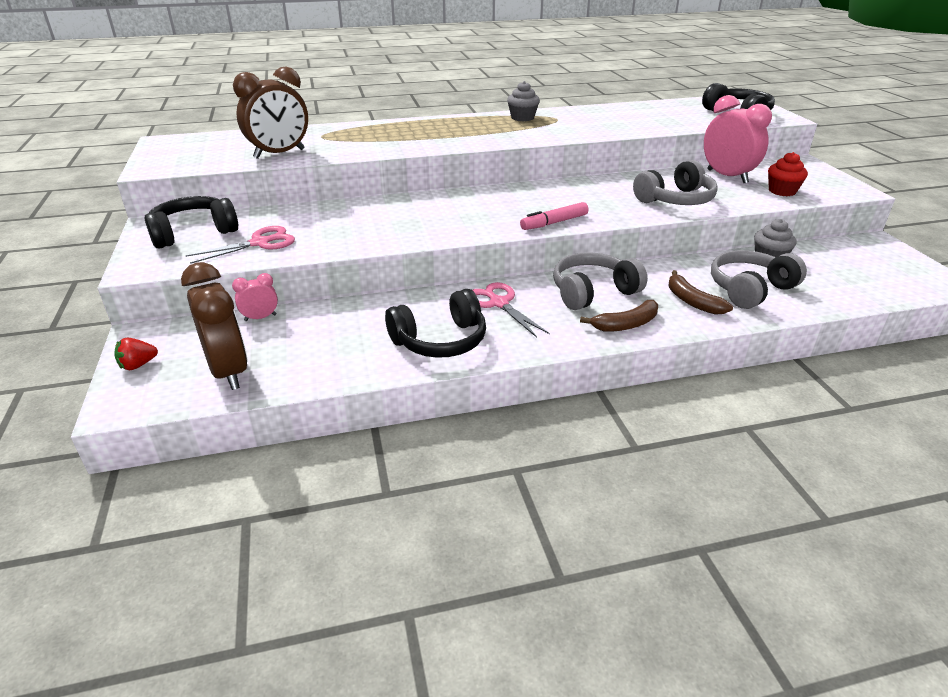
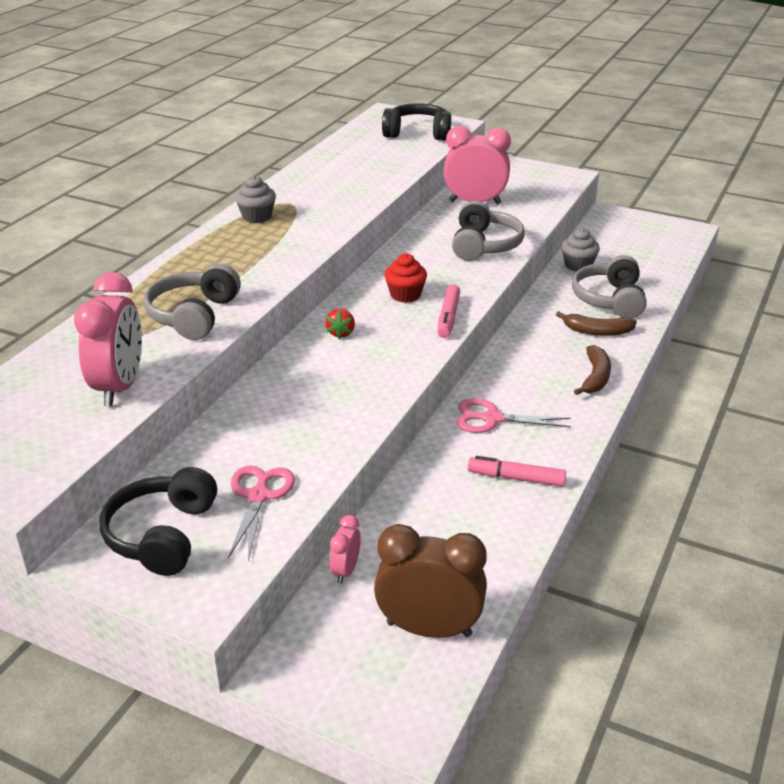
camera: 50 degrees left, 0 degrees up
red strawberry [114,338,158,370] -> red strawberry moved to [325,309,355,339]
brown clock [233,67,308,159] -> pink clock [74,272,142,406]
black headphones [385,289,486,358] -> pink marker [468,456,566,487]
grey headphones [553,253,647,310] -> grey headphones moved to [144,264,241,340]
red cupcake [768,152,808,196] -> red cupcake moved to [384,253,427,303]

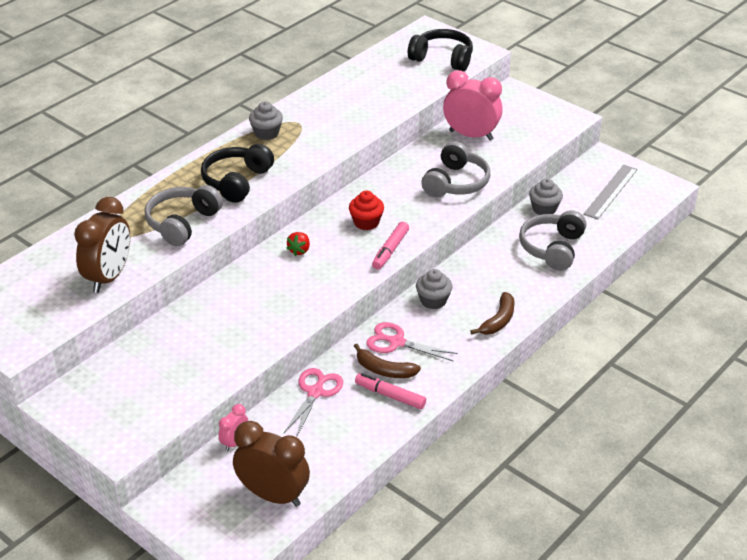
camera: 15 degrees right, 5 degrees up
pink clock [74,272,142,406] -> brown clock [74,197,130,293]
black headphones [100,467,217,576] -> black headphones moved to [201,144,274,203]
pink scissors [228,466,295,562] -> pink scissors moved to [283,368,343,437]
brown banana [556,311,637,336] -> brown banana moved to [354,344,421,378]
none -> grey cupcake [416,269,452,309]
none -> grey ruler [584,165,638,220]

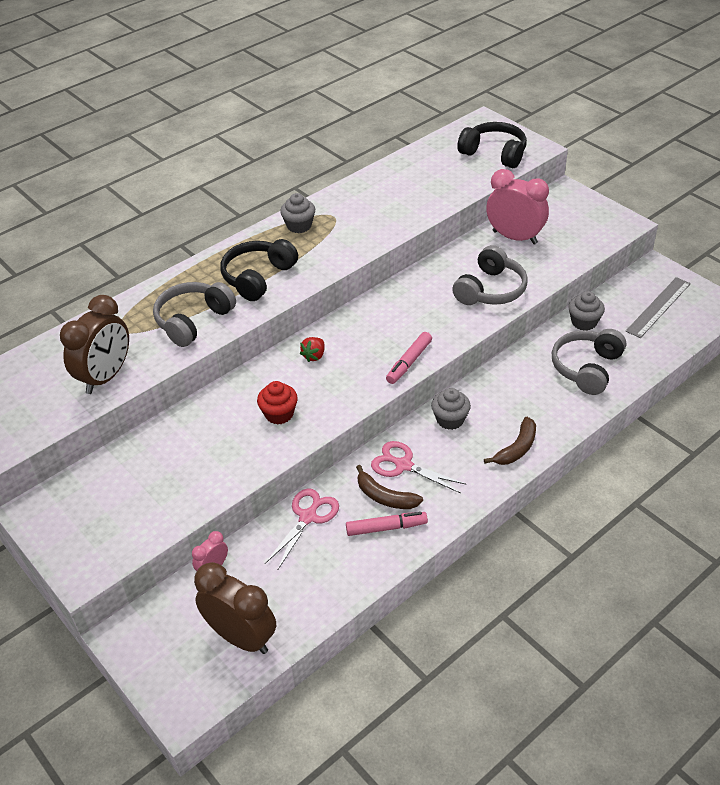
camera: 10 degrees right, 5 degrees up
red cupcake [349,191,384,230] -> red cupcake moved to [257,381,298,425]
pink marker [355,373,426,409] -> pink marker turned 135 degrees clockwise [346,512,428,536]

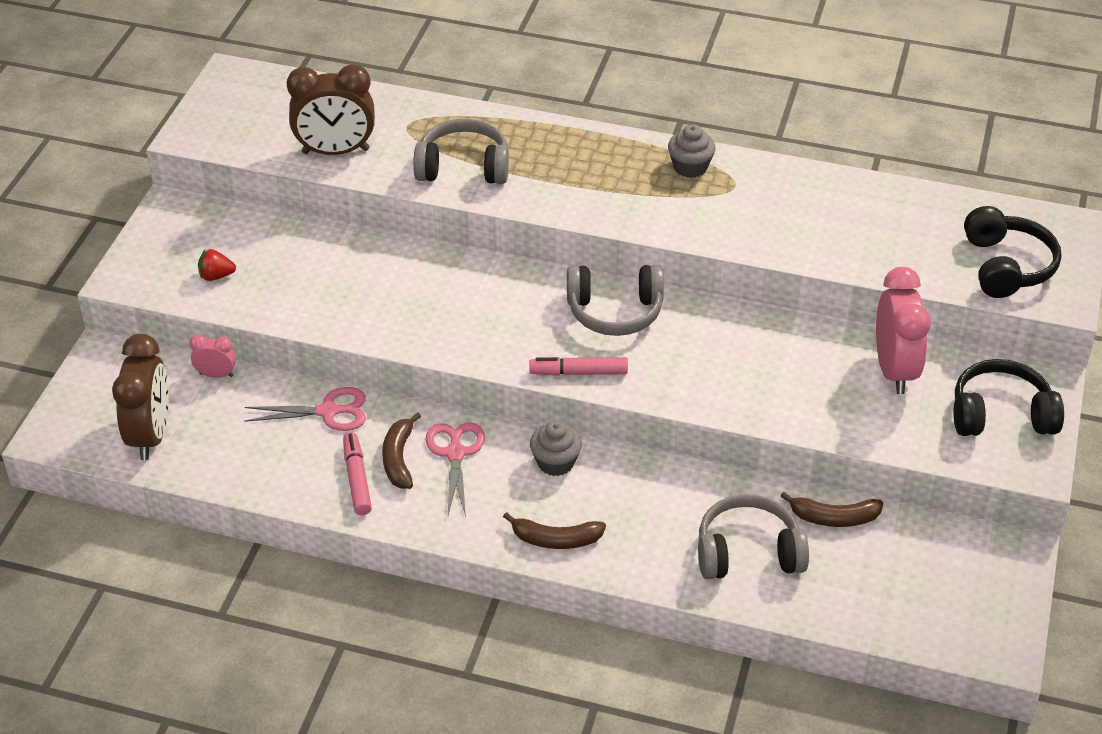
camera: 55 degrees right, 0 degrees up
black headphones [221,239,298,301] -> black headphones moved to [953,359,1064,436]
red cupcake [257,381,298,425] -> none
red strawberry [300,337,325,362] -> red strawberry moved to [198,249,236,281]
pink marker [346,512,428,536] -> pink marker turned 150 degrees counterclockwise [343,432,372,515]
grey headphones [452,245,528,305] -> grey headphones moved to [567,265,664,336]
grey cupcake [568,291,605,331] -> brown banana [781,492,883,527]
grey ruler [626,277,691,338] -> none

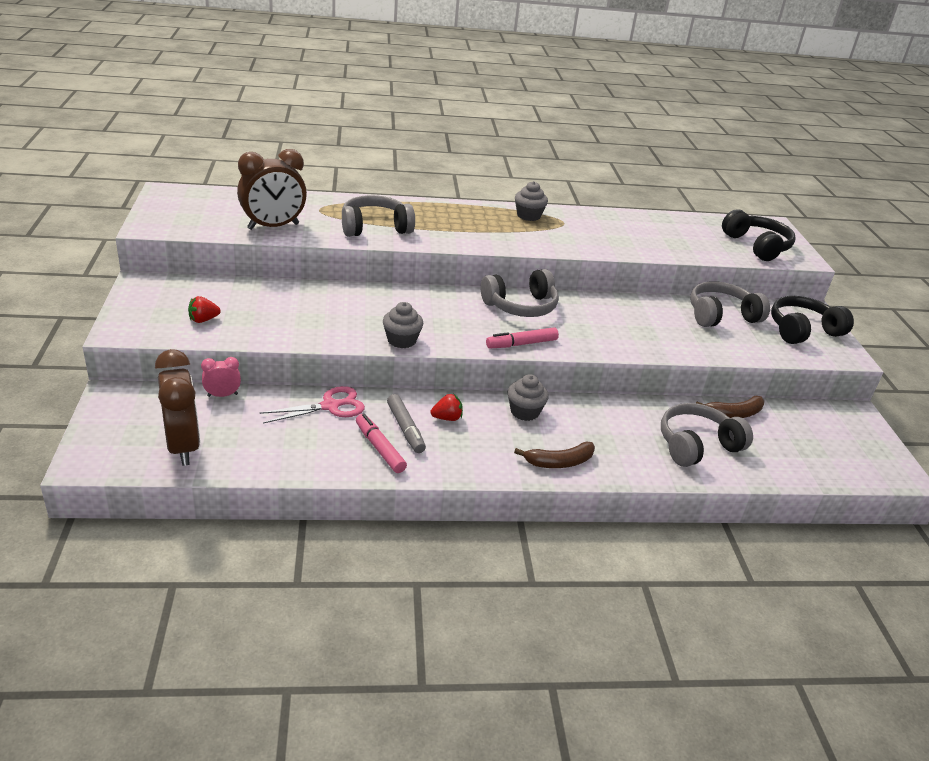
camera: 25 degrees left, 10 degrees down
brown banana [382,412,421,489] -> grey marker [387,394,426,453]
pink scissors [425,422,485,517] -> red strawberry [431,394,463,421]
pink clock [876,267,931,394] -> grey headphones [690,281,770,327]
none -> grey cupcake [383,302,423,348]

